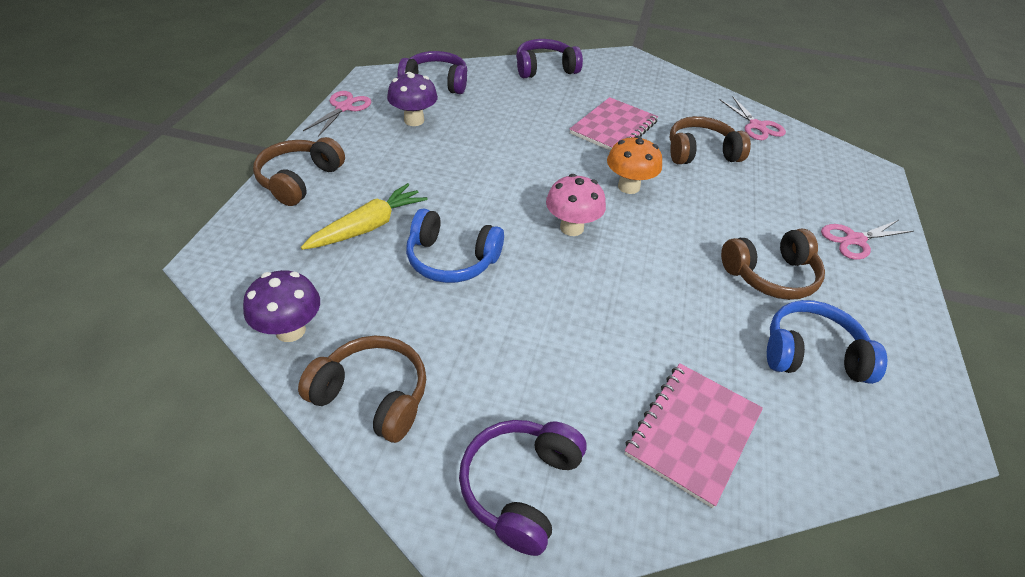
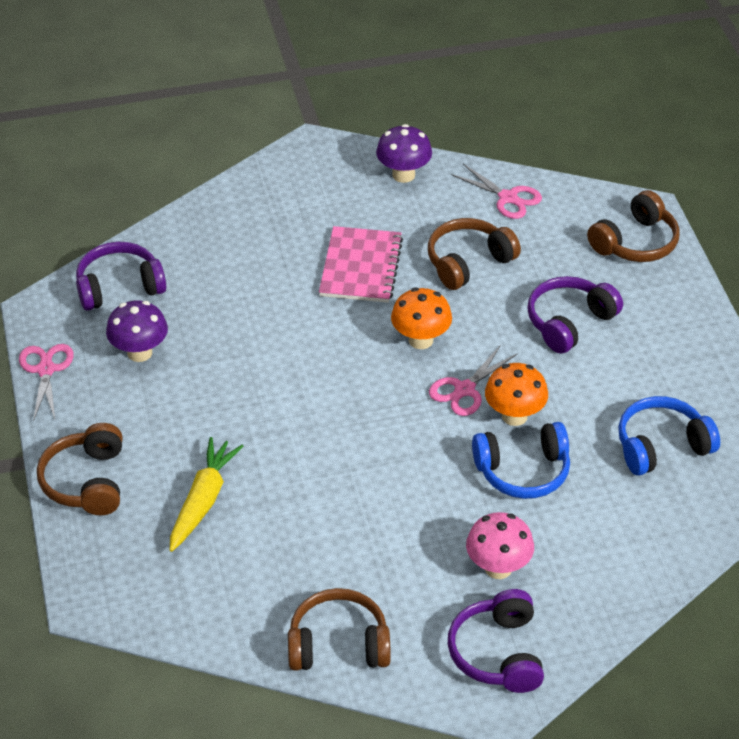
camera: 25 degrees left, 0 degrees up
purple mushroom [243,270,320,342] -> purple mushroom moved to [376,124,432,183]
blue headphones [406,209,504,283] -> blue headphones moved to [472,422,570,499]
purple headphones [516,39,583,78] -> purple headphones moved to [527,276,623,353]
pink mushroom [546,174,606,236] -> pink mushroom moved to [466,512,534,579]
pink notebook [624,363,763,508] -> none
brown headphones [721,229,825,300] -> brown headphones moved to [587,190,680,262]
pink scissors [821,220,914,260] -> pink scissors moved to [429,345,518,416]
none -> orange mushroom [485,363,548,426]

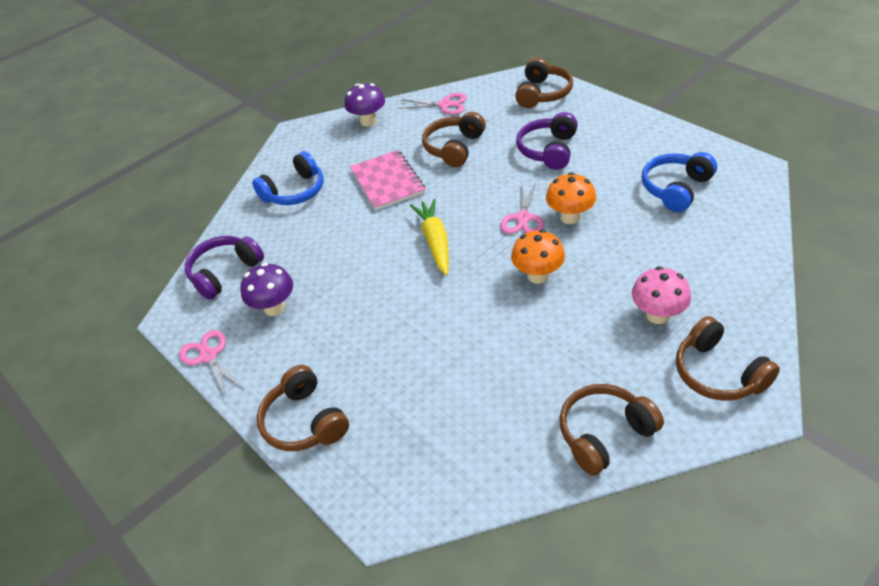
camera: 25 degrees left, 0 degrees up
yellow carrot [170,437,244,552] -> yellow carrot moved to [410,199,449,275]
orange mushroom [391,288,452,349] -> orange mushroom moved to [511,230,565,284]
purple headphones [448,589,544,693] -> brown headphones [676,316,780,401]
blue headphones [472,422,570,499] -> blue headphones moved to [252,151,324,205]

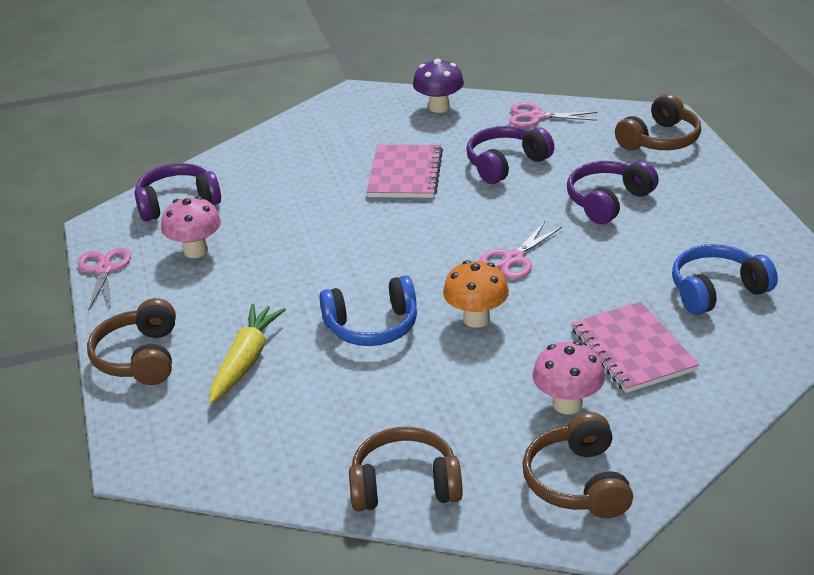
camera: 25 degrees right, 10 degrees down
purple mushroom [240,263,293,316] -> pink mushroom [161,196,221,258]
blue headphones [252,151,324,205] -> blue headphones moved to [319,275,417,346]
pink scissors [399,93,467,115] -> pink scissors turned 150 degrees clockwise [509,102,597,127]
yellow carrot [410,199,449,275] -> yellow carrot moved to [210,304,286,403]
brown headphones [422,112,486,167] -> purple headphones [467,126,554,184]
orange mushroom [546,172,596,224] -> none
none -> pink notebook [571,302,699,393]

